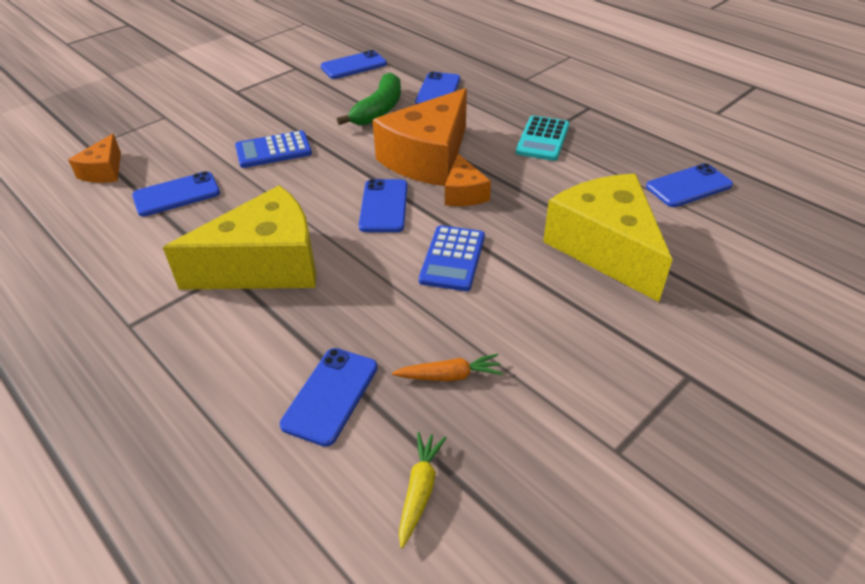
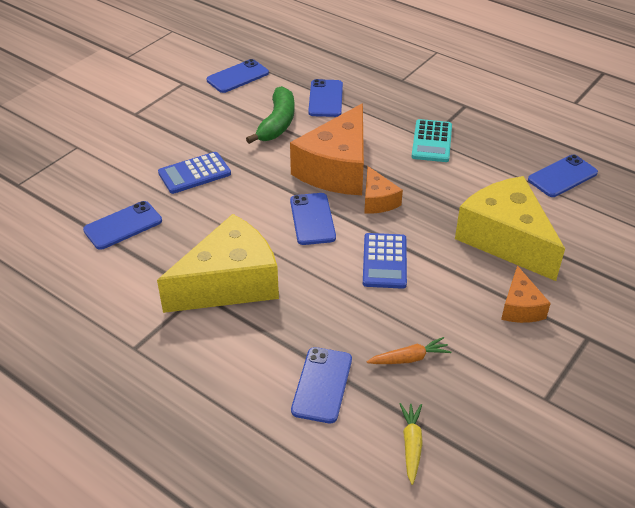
camera: 10 degrees left, 0 degrees up
orange cheese [68,134,121,183] -> orange cheese moved to [501,266,551,323]

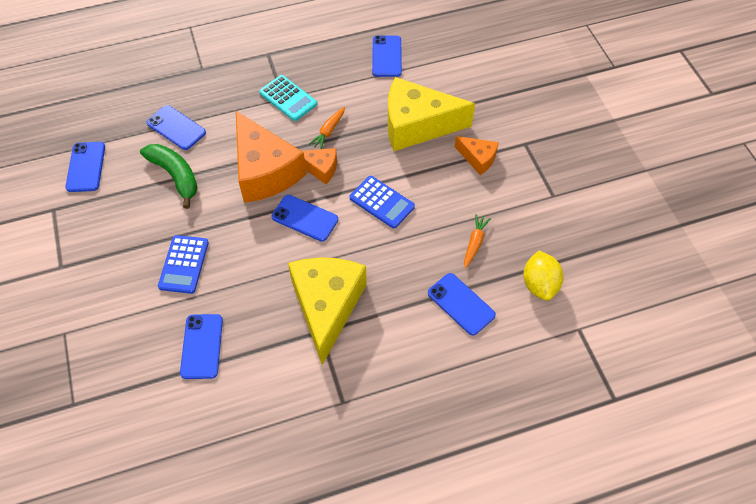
camera: 55 degrees left, 15 degrees up
yellow carrot [400,403,423,485] -> yellow lemon [523,251,564,301]
none -> orange carrot [309,107,345,149]

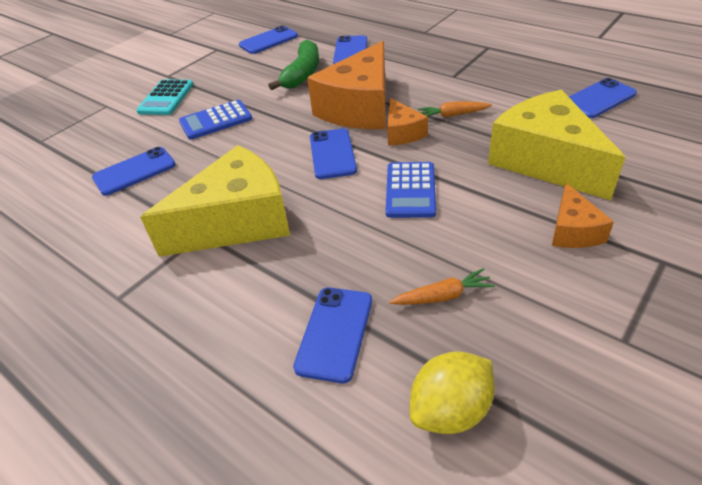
camera: 60 degrees right, 15 degrees down
turquoise calculator [259,75,317,121] -> turquoise calculator moved to [136,79,194,115]

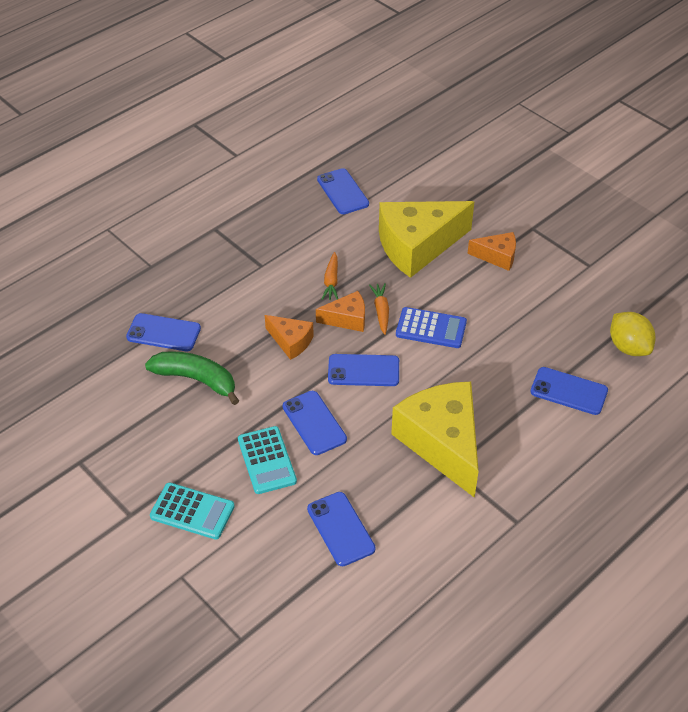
camera: 85 degrees left, 5 degrees up
blue calculator [179,100,252,140] -> turquoise calculator [238,426,297,494]
blue phone [239,26,298,54] -> blue phone moved to [283,391,347,455]
orange cheese [307,41,386,129] -> orange cheese [265,315,314,360], size x0.49
orange carrot [389,268,495,305] -> orange carrot moved to [369,283,389,335]

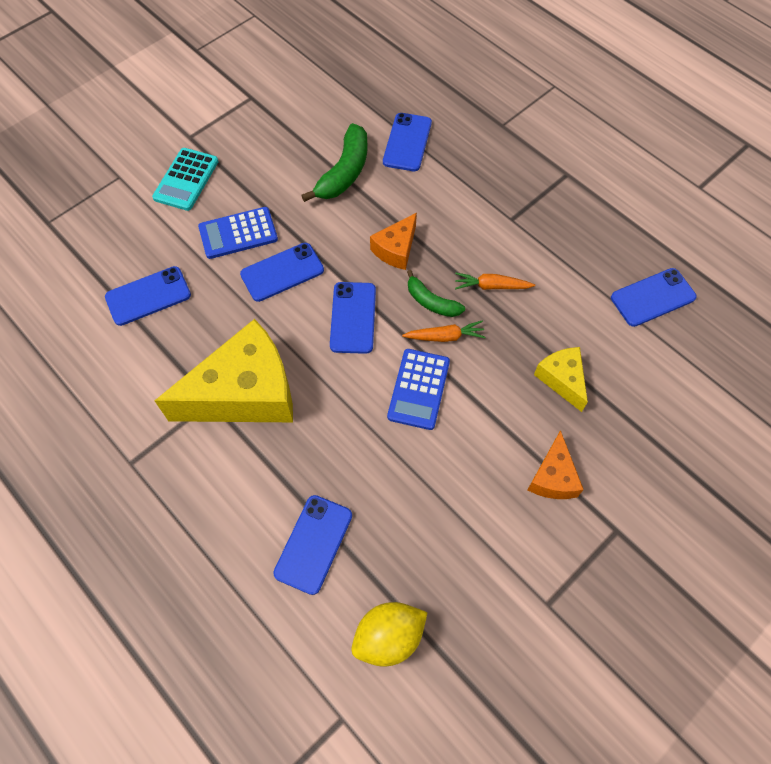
camera: 90 degrees right, 15 degrees up
turquoise calculator [238,426,297,494] -> blue calculator [198,207,278,259]
orange cheese [316,291,365,332] -> green banana [407,270,465,317]
yellow cheese [379,201,474,278] -> yellow cheese [534,347,588,412], size x0.49

